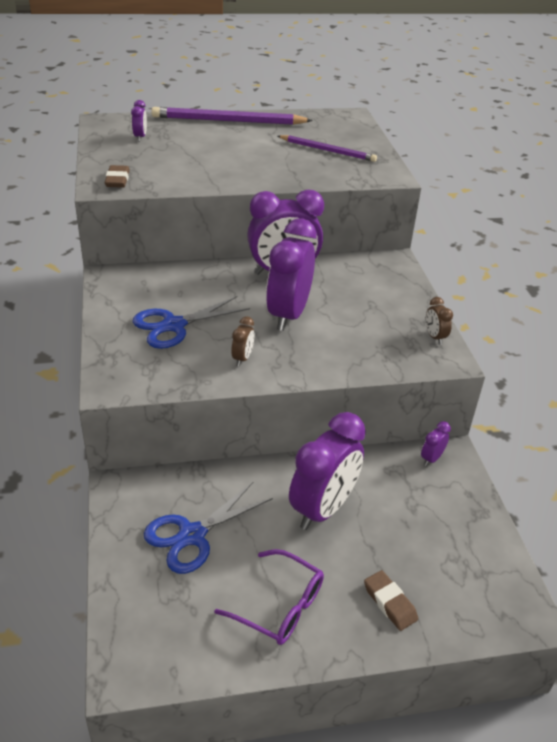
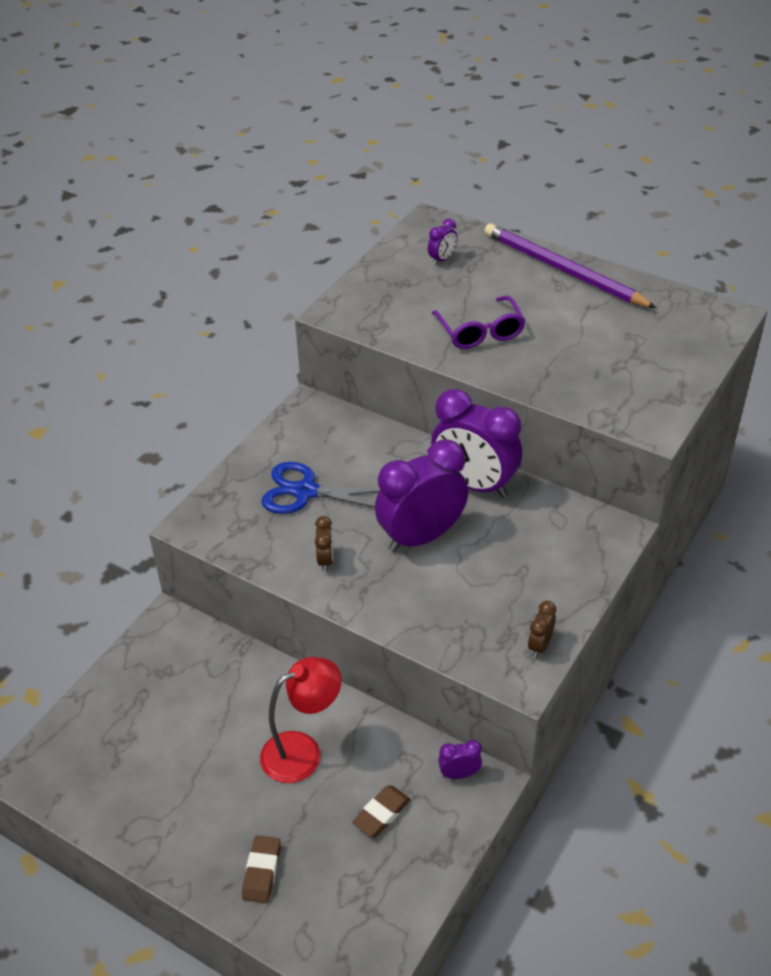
camera: 45 degrees right, 5 degrees up
brown eraser [105,165,130,188] -> brown eraser moved to [352,786,411,837]
blue scissors [144,481,273,574] -> none
purple glasses [214,549,324,645] -> purple glasses moved to [432,296,526,349]
brown clock [231,316,254,366] -> brown clock turned 60 degrees counterclockwise [315,516,333,572]
purple pencil [278,135,377,162] -> none
purple clock [289,412,366,530] -> red lamp [260,657,342,783]

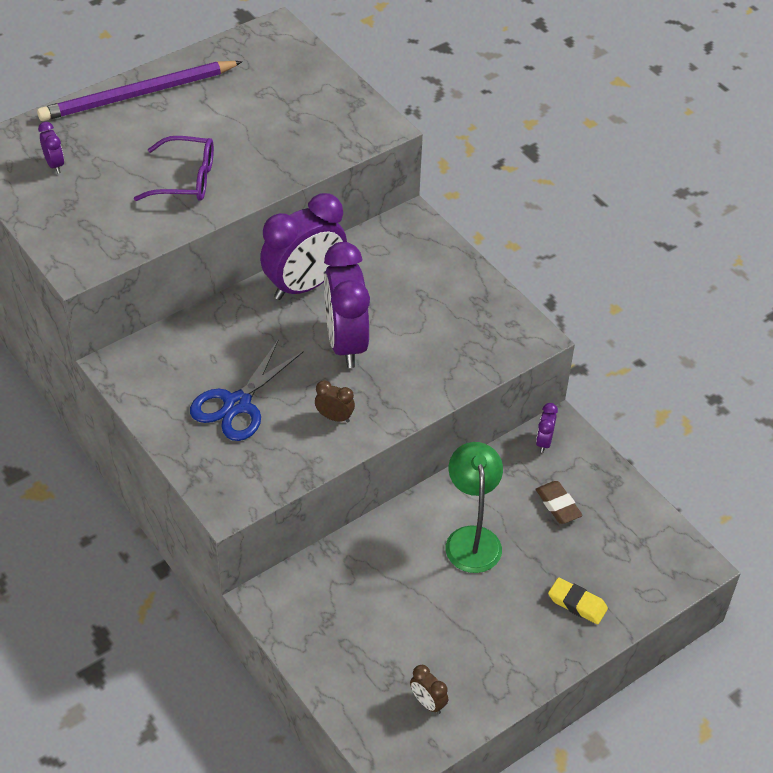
camera: 70 degrees left, 5 degrees up
brown eraser [242,836,281,903] -> yellow eraser [548,577,608,624]
red lamp [260,657,342,783] -> green lamp [446,442,503,573]
brown clock [528,601,556,658] -> brown clock moved to [410,665,448,714]

